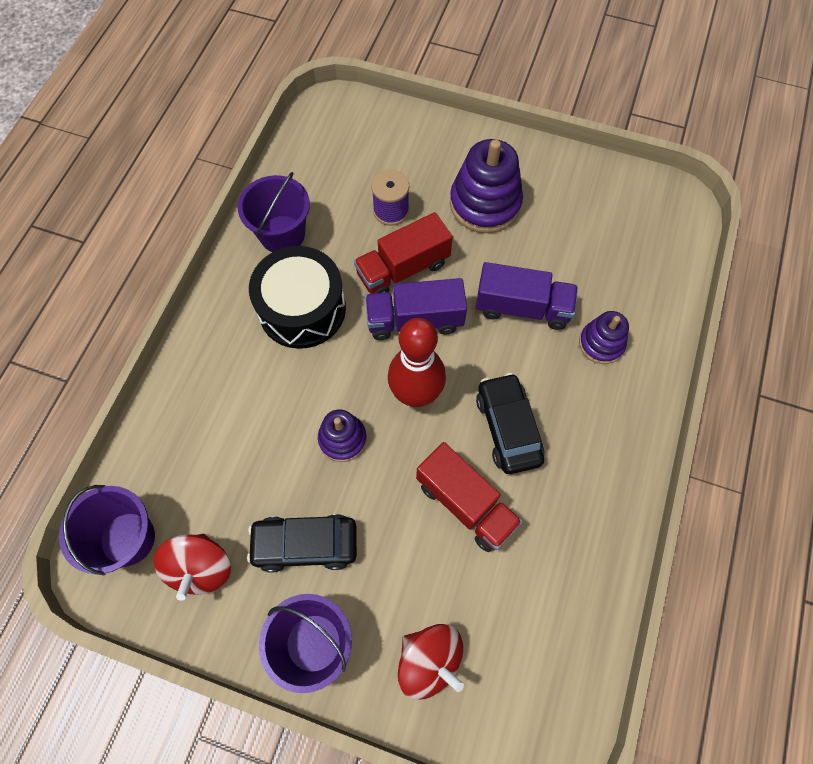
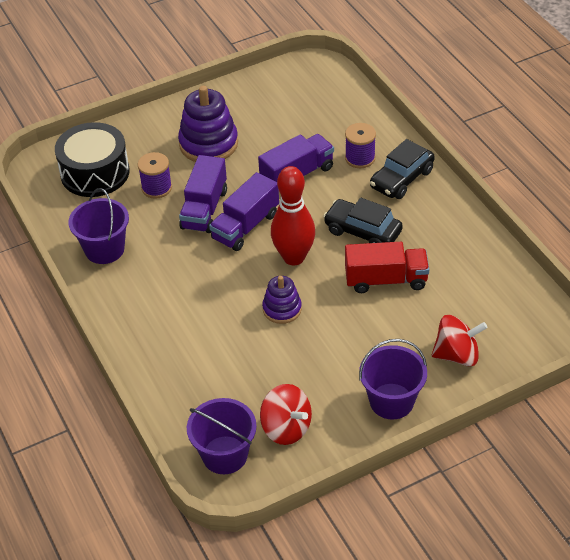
camera: 45 degrees left, 20 degrees down
black car [247,514,357,573] -> black car moved to [370,139,435,199]
black drum [249,246,346,349] -> black drum moved to [55,122,130,197]
red truck [354,212,453,294] -> purple truck [179,155,227,233]
purple stacking toy [579,311,629,364] -> purple spool [345,123,376,168]

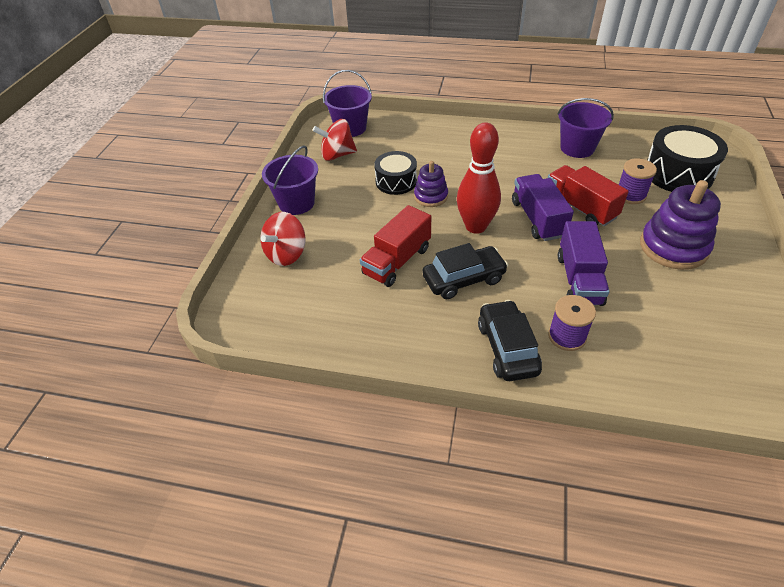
camera: 130 degrees right, 0 degrees up
purple truck [179,155,227,233] -> red truck [548,165,629,226]
none -> black drum [374,151,417,195]

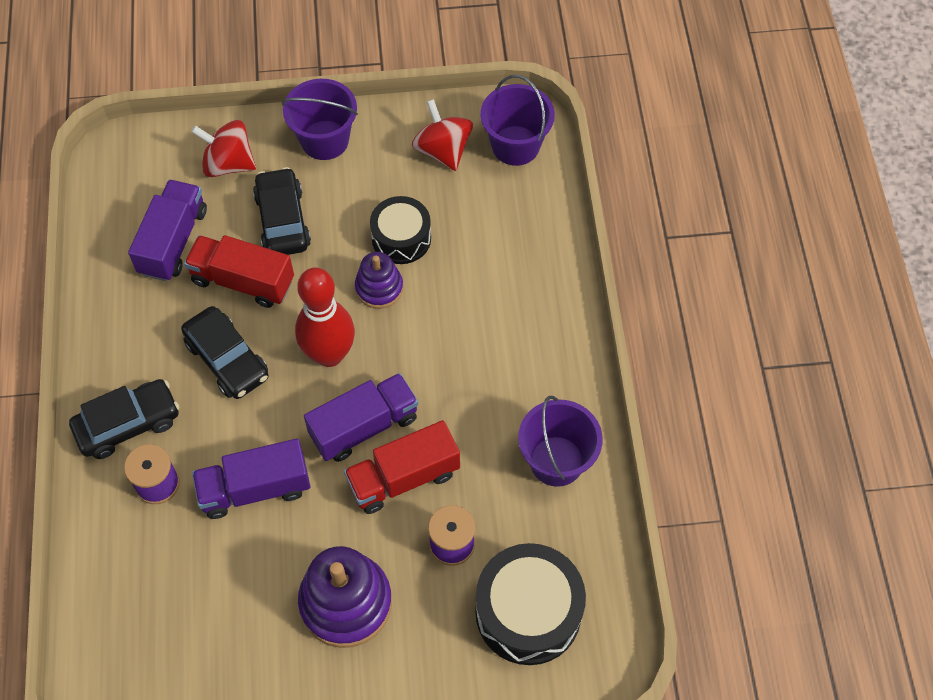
camera: 70 degrees right, 15 degrees up
red truck [548,165,629,226] -> red truck turned 150 degrees counterclockwise [344,420,460,514]
none -> purple truck [128,180,207,281]
none -> black car [253,167,311,255]

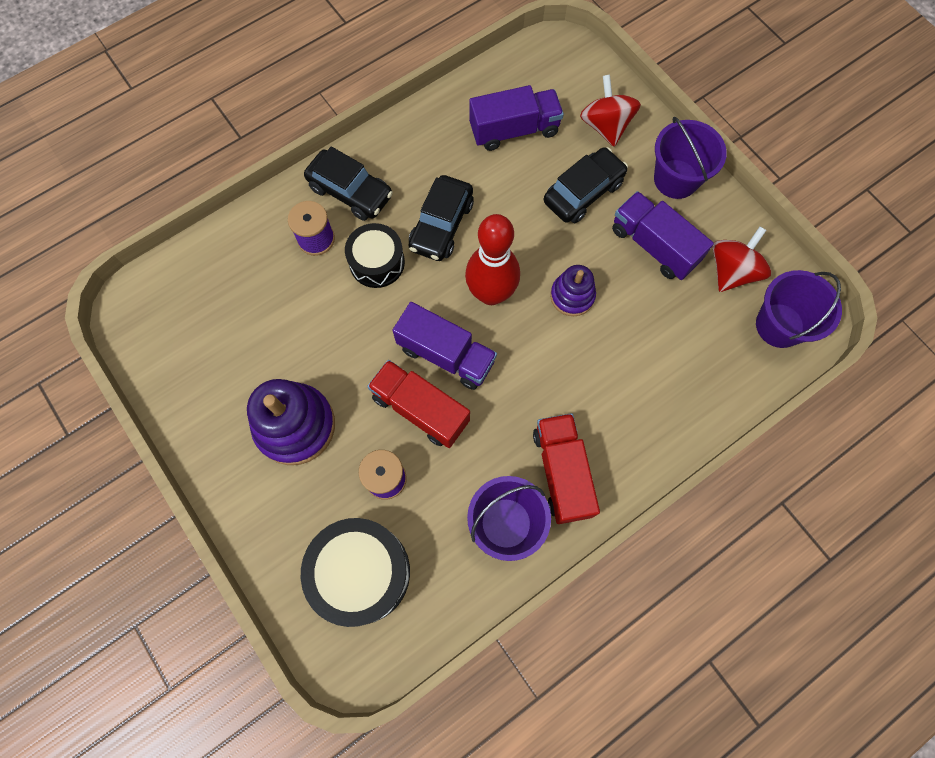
camera: 60 degrees right, 10 degrees up
red truck [184,235,294,308] -> red truck moved to [533,413,600,524]
purple truck [192,438,310,519] -> purple truck moved to [612,191,714,280]
black drum [370,196,431,264] -> black drum moved to [345,223,405,288]

